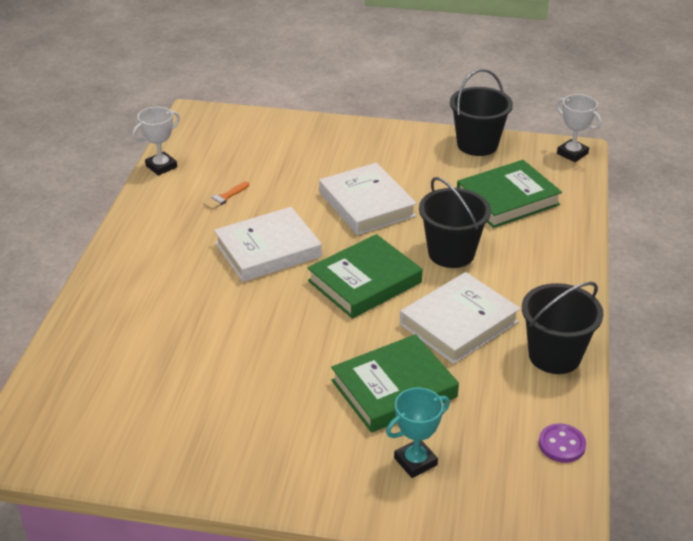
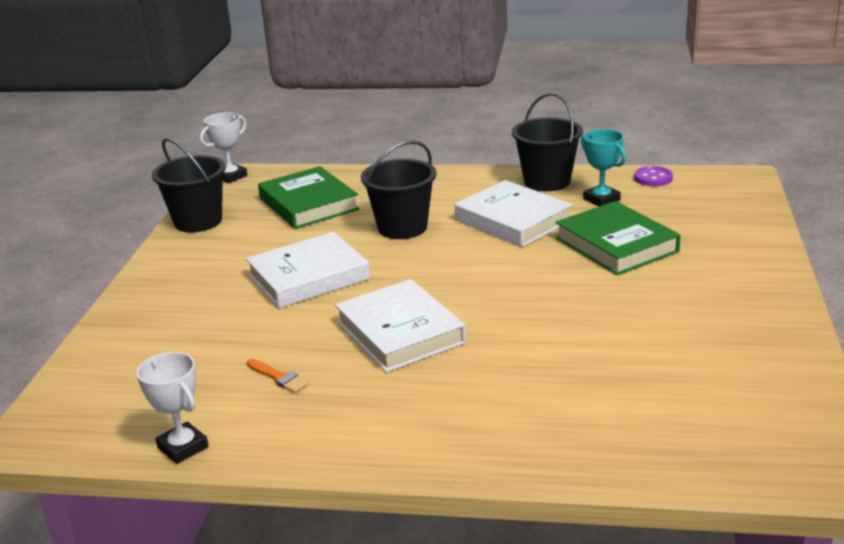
camera: 90 degrees left, 10 degrees down
green book [307,234,422,319] -> none
turquoise trophy [386,388,450,478] -> turquoise trophy moved to [581,129,626,206]

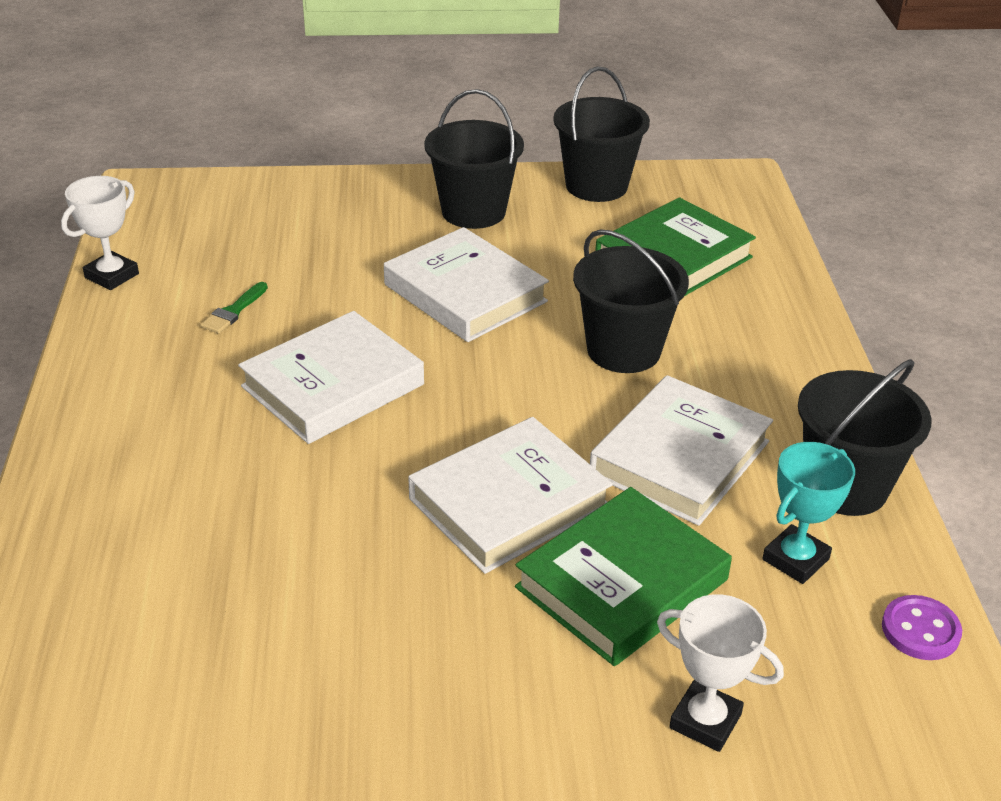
camera: 75 degrees right, 10 degrees up
white trophy [200,112,247,183] -> white trophy moved to [657,594,784,752]
orange brush [247,359,309,393] -> green brush [200,282,268,334]
none -> white book [408,417,613,574]
none -> black bucket [424,89,524,229]

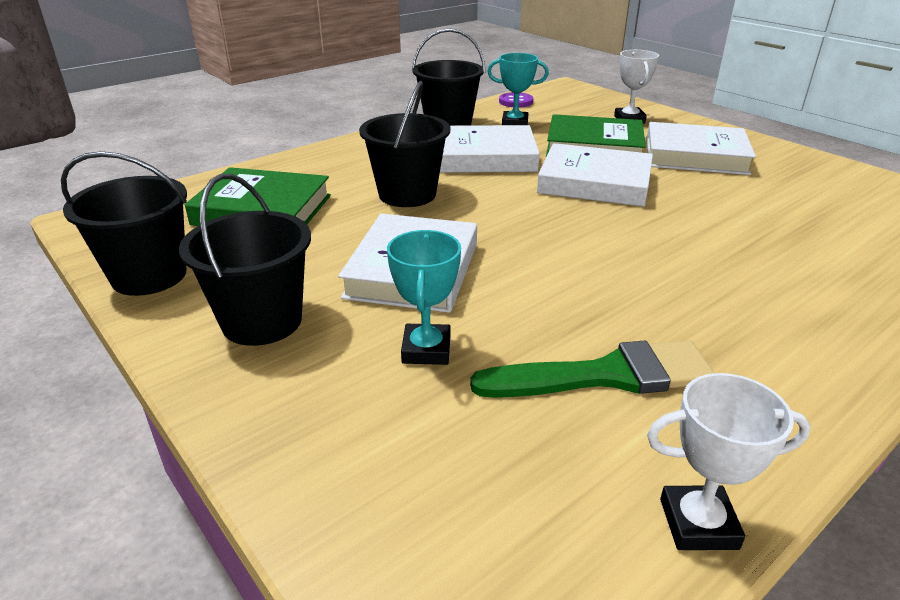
camera: 125 degrees left, 5 degrees down
green brush [200,282,268,334] -> green brush [470,340,715,398], size x2.13
white book [238,311,424,444] -> white book moved to [646,122,756,175]
none -> turquoise trophy [387,230,461,365]

